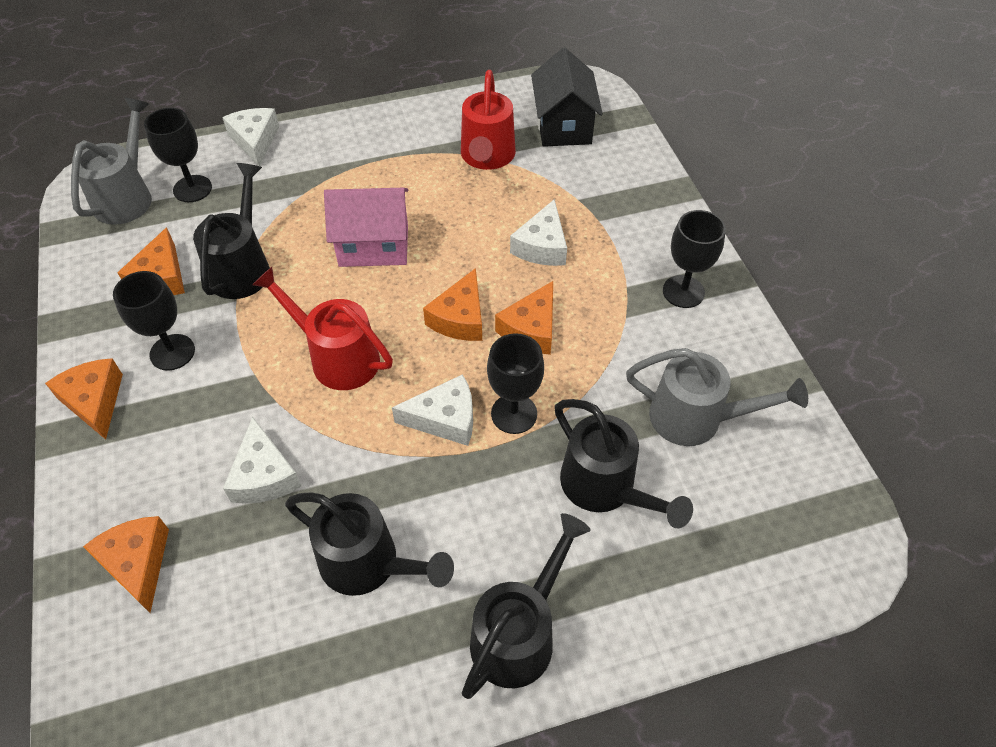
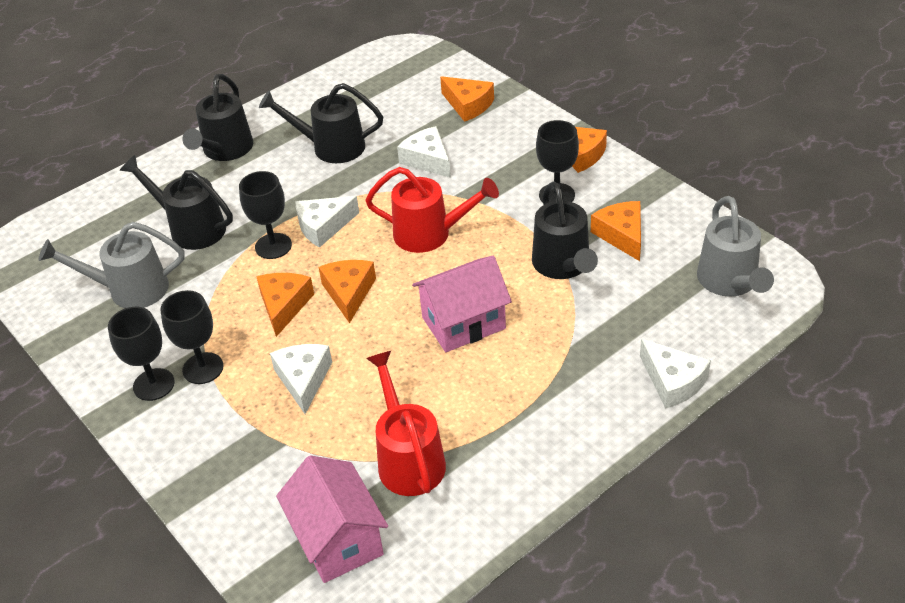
camera: 160 degrees right, 10 degrees down
black goblet [144,108,212,202] -> black goblet moved to [160,290,224,384]
black house [531,48,603,147] -> pink house [276,455,388,583]

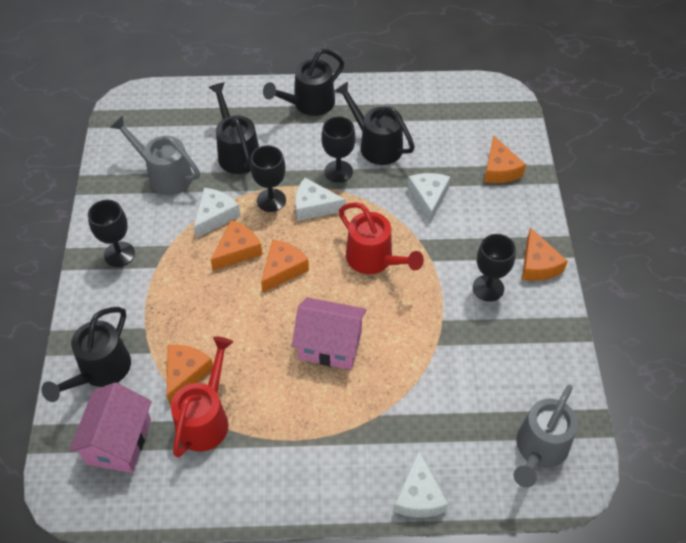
camera: 35 degrees right, 10 degrees up
black goblet [160,290,224,384] -> black goblet moved to [321,116,356,183]
white cheese [270,344,332,414] -> white cheese moved to [194,188,240,238]
black watering can [532,181,598,279] -> black watering can moved to [41,307,131,402]
orange cheese [591,201,641,261] -> orange cheese moved to [167,345,213,405]

